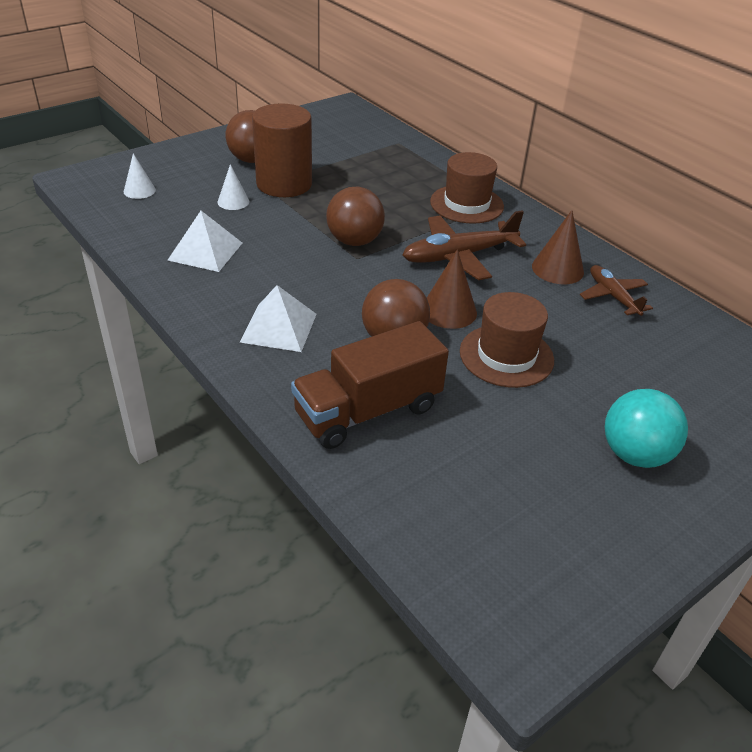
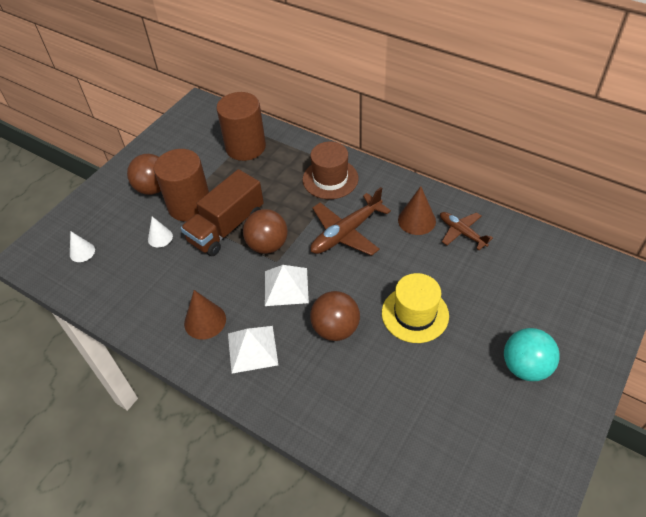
camera: 15 degrees left, 10 degrees up
white pyramid [168,211,242,272] -> white pyramid moved to [265,265,309,306]
brown truck [291,321,449,449] -> brown truck moved to [181,169,264,256]
brown cone [427,249,477,329] -> brown cone moved to [184,290,226,339]
brown hat [460,292,554,388] -> yellow hat [382,273,449,343]
none -> brown cylinder [216,92,266,161]

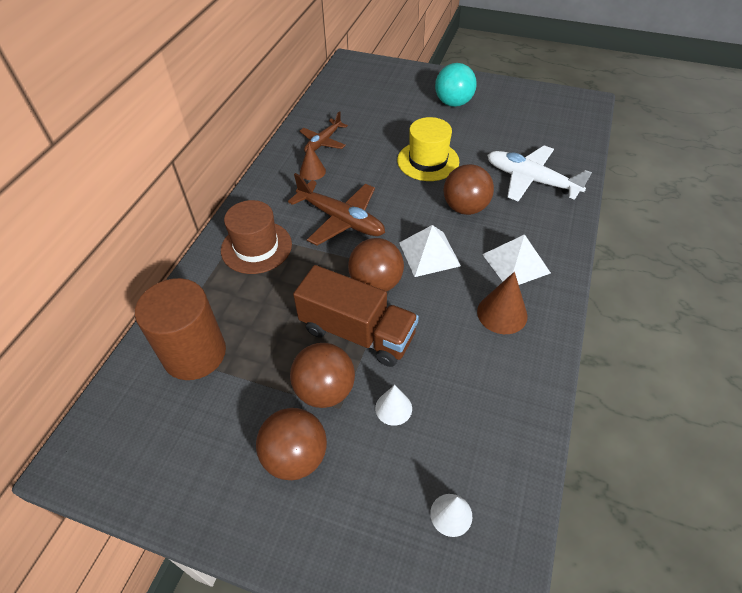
camera: 105 degrees left, 0 degrees up
brown cylinder [154,149,209,221] -> brown ball [290,343,355,408]
brown cone [398,186,436,235] -> brown cone [300,144,326,180], size x0.66
none -> white plane [487,145,592,201]

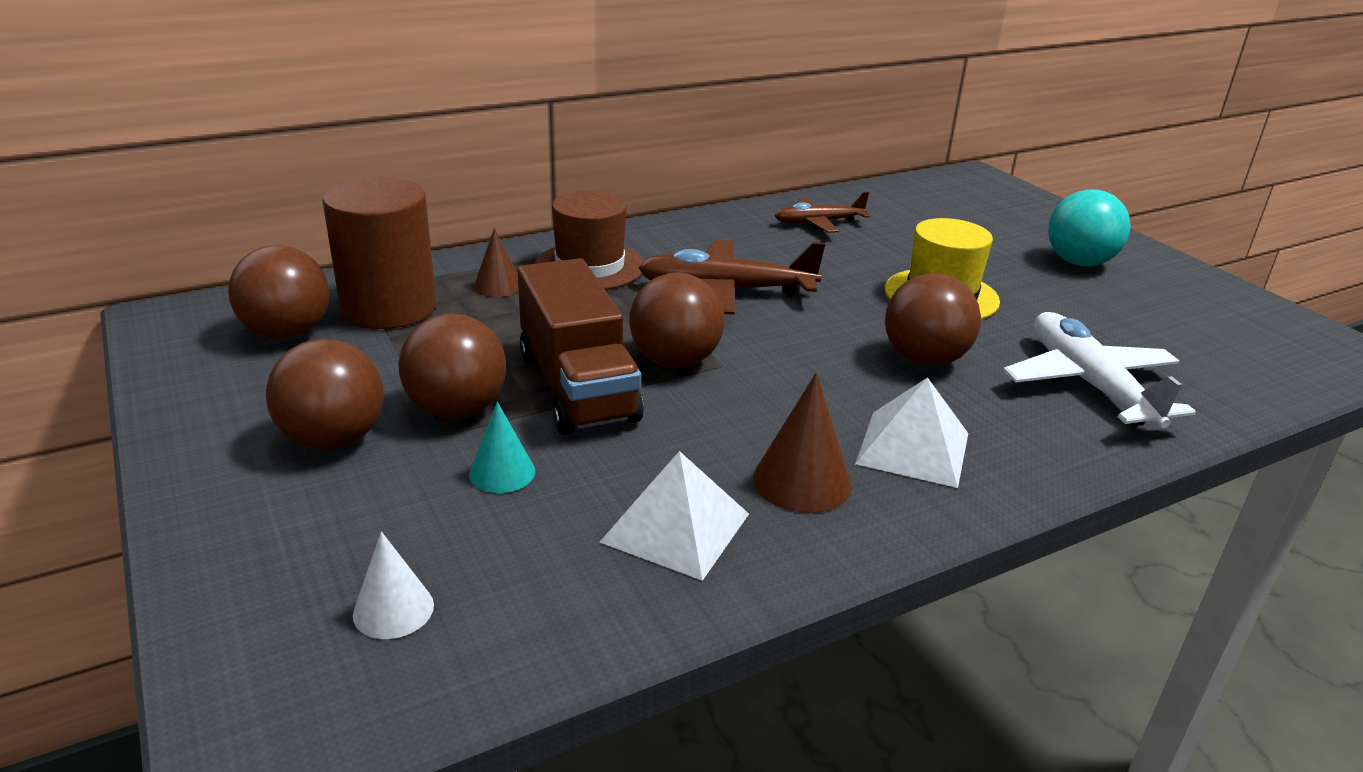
camera: 40 degrees right, 20 degrees down
brown plane [288,173,385,246] -> brown plane turned 105 degrees clockwise [638,240,825,315]
brown cone [300,144,326,180] -> brown cone moved to [474,228,519,297]
white cone [375,385,412,426] -> turquoise cone [469,402,535,493]
white pyramid [399,225,461,277] -> white pyramid moved to [599,451,749,581]
none -> brown ball [228,245,329,339]

